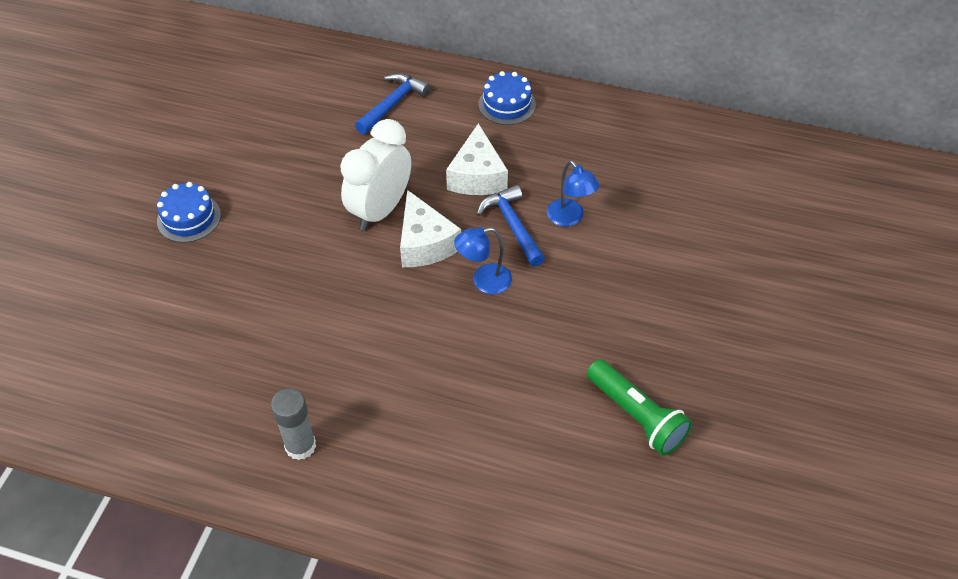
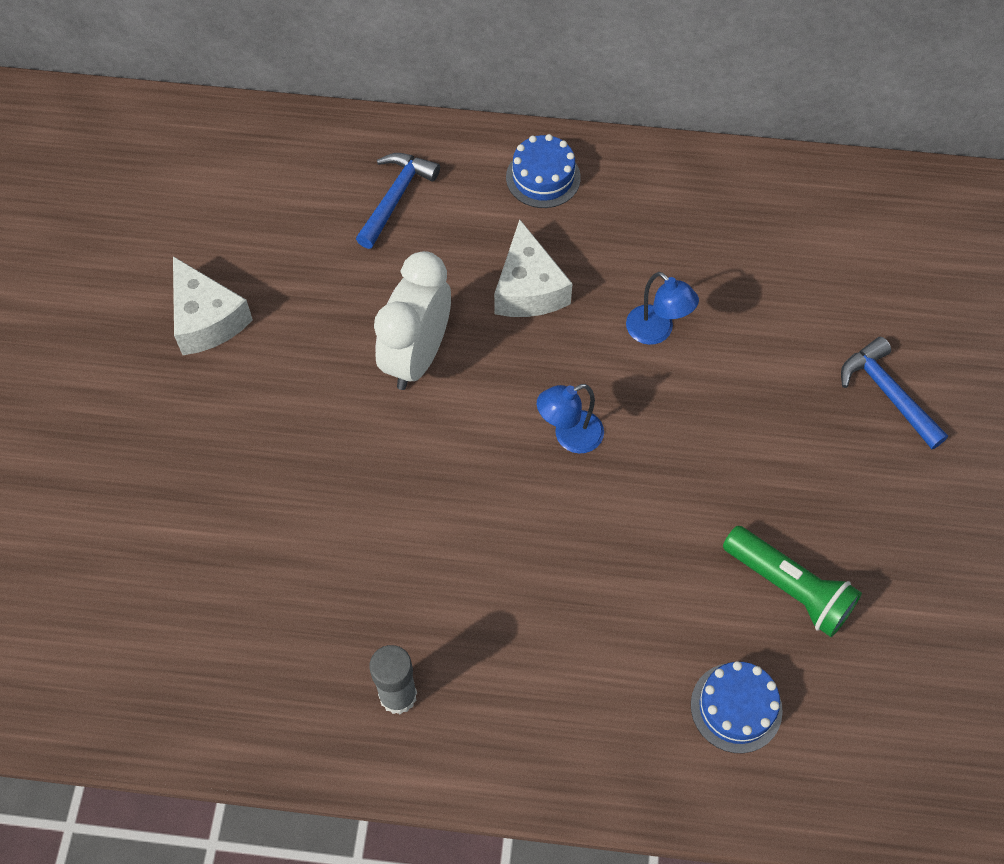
camera: 10 degrees left, 10 degrees up
blue cake [157,182,221,243] -> blue cake moved to [691,661,783,753]
white cheese [400,190,461,267] -> white cheese moved to [173,256,253,355]
blue hammer [477,185,545,267] -> blue hammer moved to [841,337,948,449]

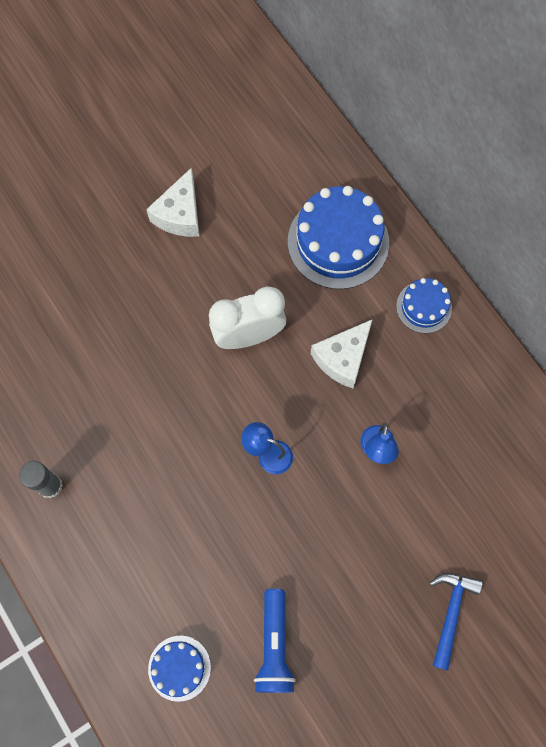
camera: 50 degrees right, 10 degrees up
blue hammer [356,153,440,249] -> blue cake [288,186,389,289]
green flashlight [723,526,862,637] -> blue flashlight [254,589,296,693]

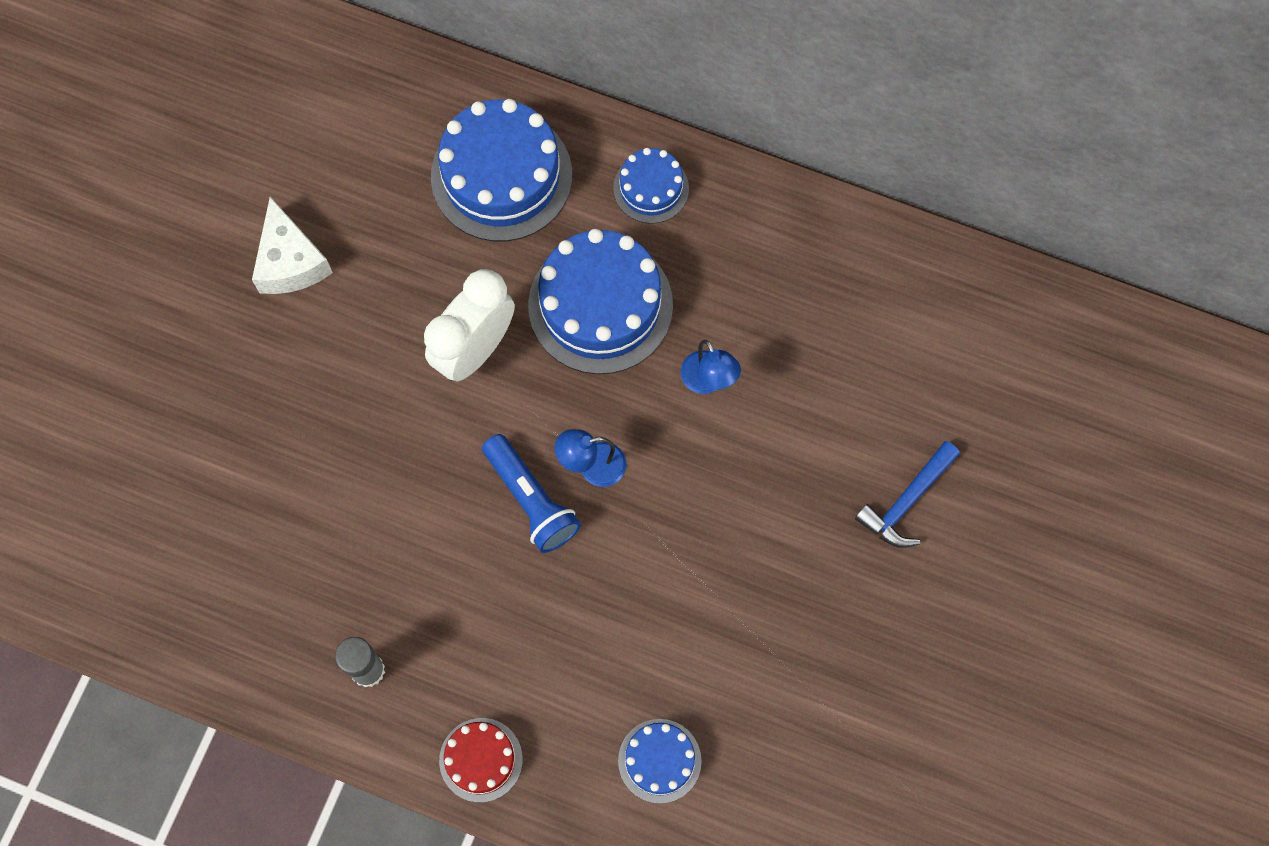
camera: 35 degrees left, 0 degrees up
blue flashlight [254,589,296,693] -> blue flashlight moved to [482,434,581,553]
white cheese [311,319,373,388] -> blue cake [528,229,673,374]
blue hammer [430,573,483,671] -> blue hammer turned 120 degrees counterclockwise [855,441,960,548]
none -> red cake [439,718,523,802]

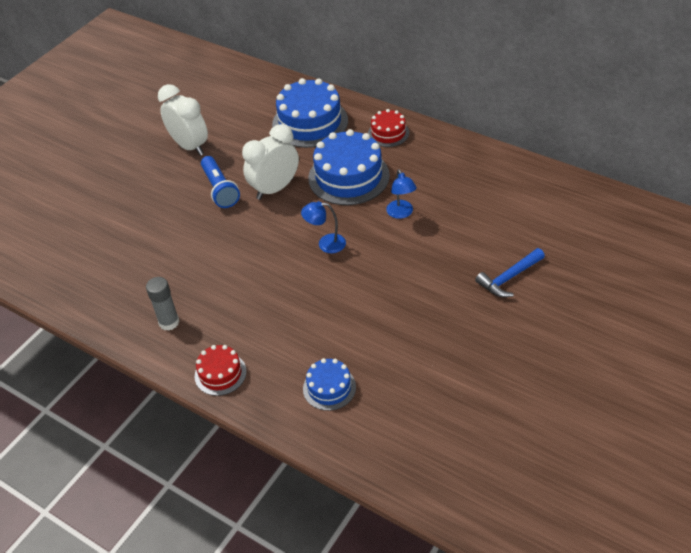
camera: 15 degrees right, 25 degrees down
white cheese [252,197,333,294] -> white clock [158,84,208,156]
blue flashlight [482,434,581,553] -> blue flashlight moved to [201,156,240,208]
blue cake [613,148,689,224] -> red cake [368,109,409,147]

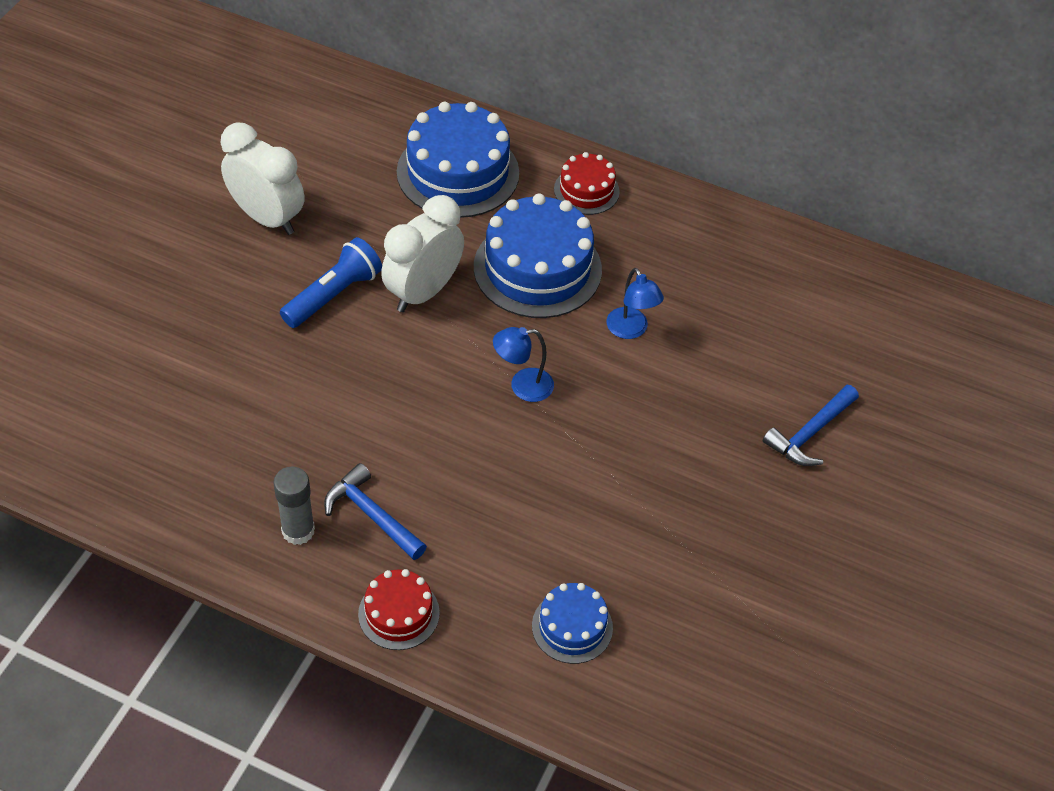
camera: 15 degrees left, 5 degrees up
blue flashlight [201,156,240,208] -> blue flashlight turned 105 degrees counterclockwise [280,237,382,328]
none -> blue hammer [324,463,427,560]

